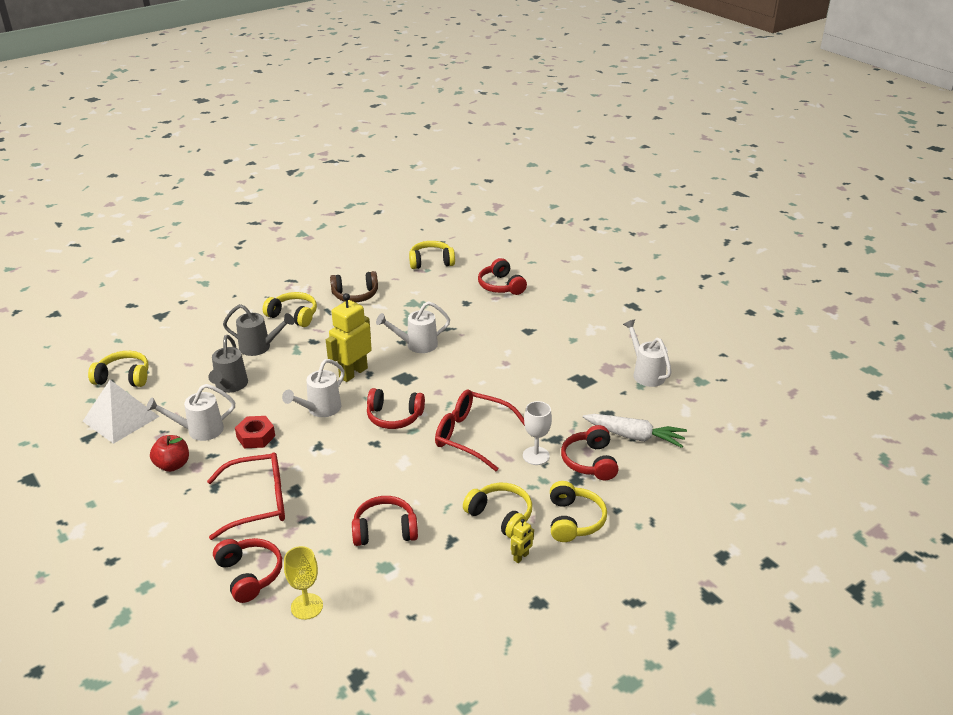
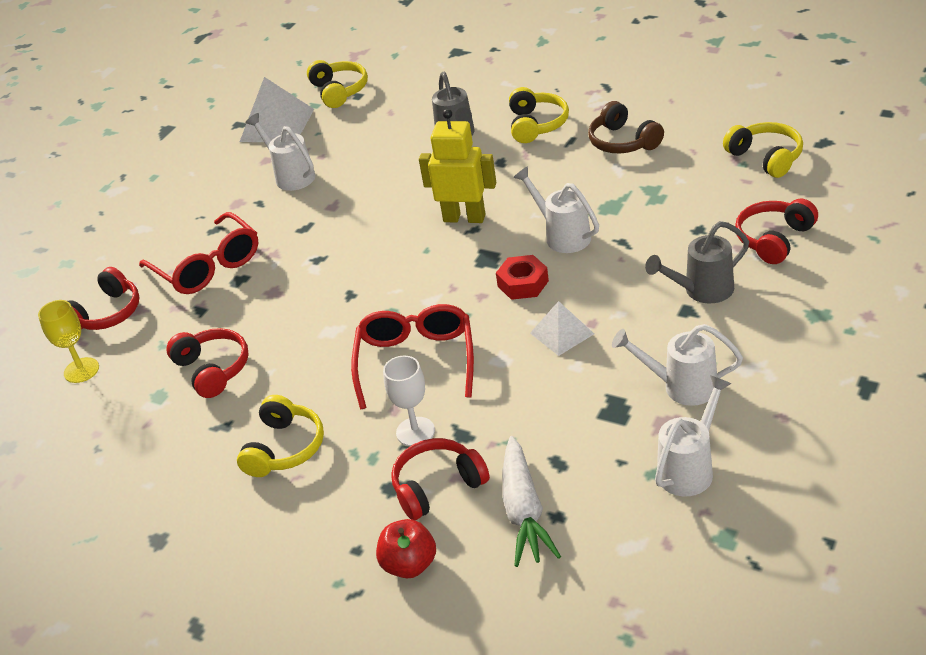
camera: 70 degrees right, 5 degrees up
red apple [150,435,189,472] -> red apple moved to [376,519,436,578]
grey watering can [208,335,248,393] -> grey watering can moved to [645,221,749,303]
red nut [235,416,275,448] -> red nut moved to [496,255,549,300]
white watering can [282,359,345,417] -> white watering can moved to [612,324,743,406]
red headphones [367,388,425,429] -> none
yellow robot [511,519,534,563] -> none
yellow headphones [550,481,607,542] -> none
none -> white pyramid [530,301,594,356]

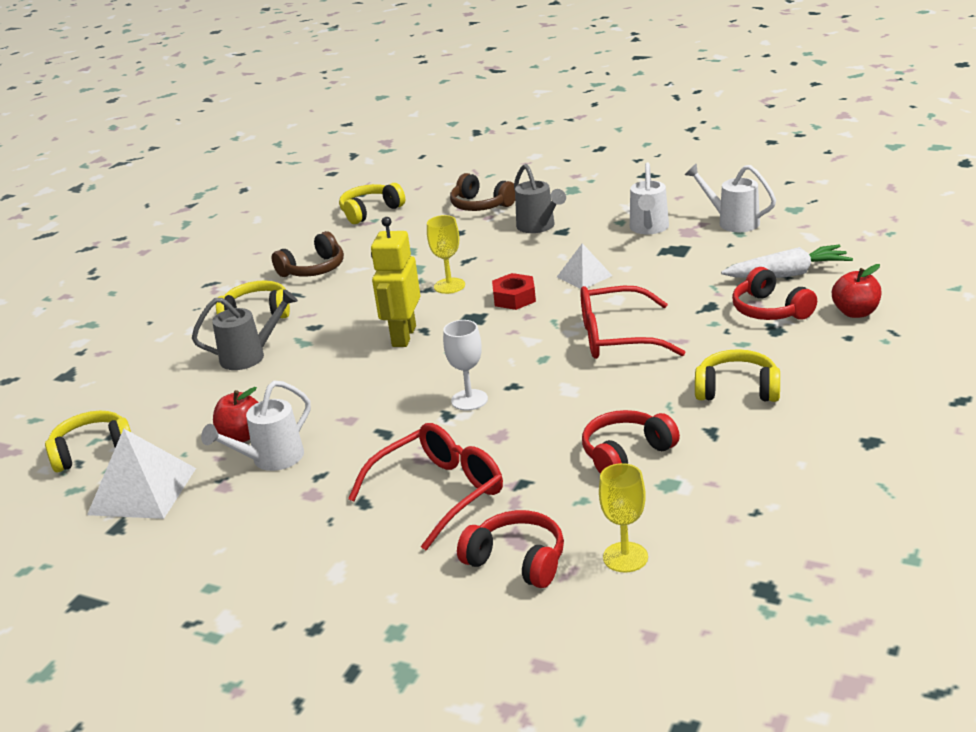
camera: 95 degrees left, 10 degrees down
white goblet [383,356,435,446] -> white goblet moved to [443,320,488,411]
white watering can [513,166,599,253] -> yellow goblet [427,215,465,294]
red headphones [735,199,818,264] -> brown headphones [450,173,515,211]
none -> red apple [213,387,258,442]

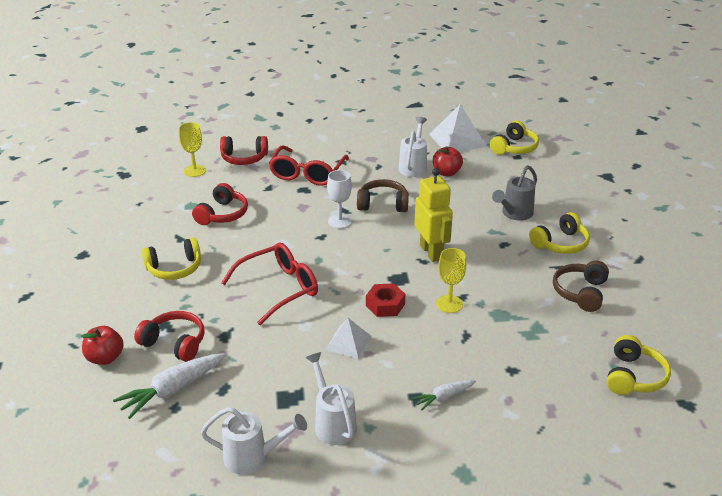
camera: 145 degrees right, 5 degrees up
brown headphones [450,173,515,211] -> brown headphones moved to [357,179,409,212]
grey watering can [514,164,566,233] -> white carrot [412,380,476,411]

